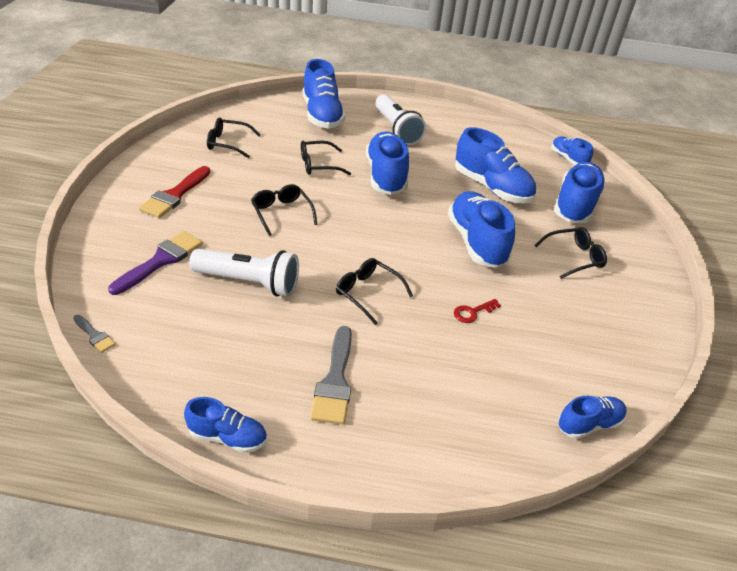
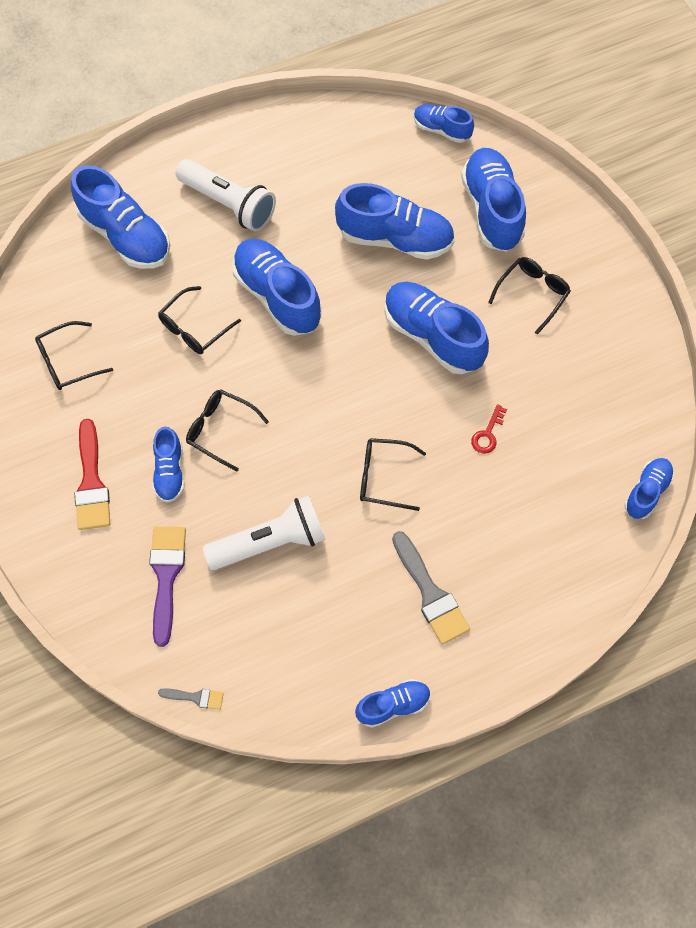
camera: 30 degrees left, 25 degrees up
none -> blue shoe [153,427,185,503]

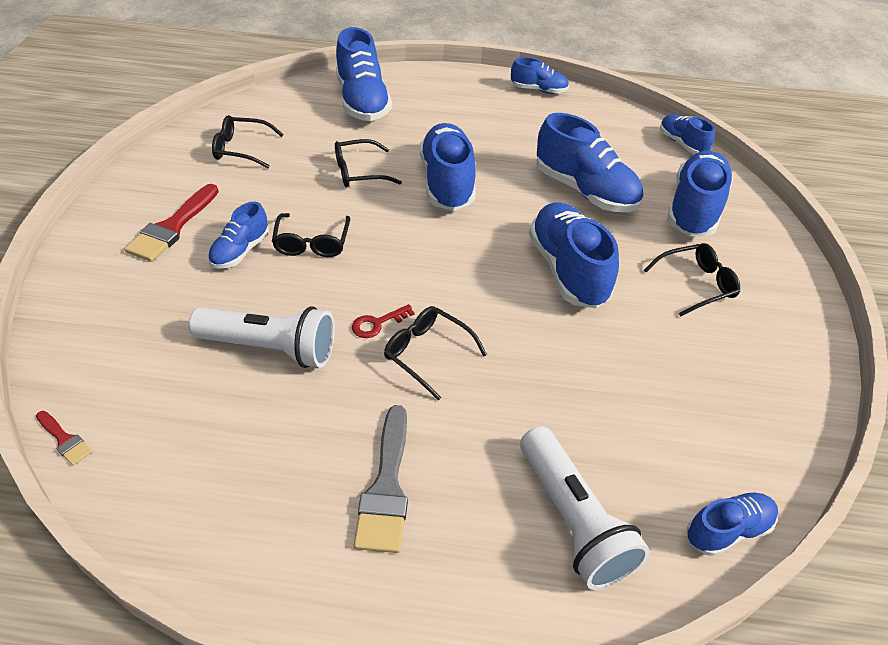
camera: 30 degrees right, 20 degrees down
purple brush [149,527,186,647] -> none
grey brush [158,688,224,710] -> red brush [36,411,93,466]
white flashlight [176,159,276,232] -> white flashlight moved to [520,426,650,590]
black glasses [186,389,269,471] -> black glasses turned 150 degrees counterclockwise [272,213,350,257]
blue shoe [355,679,431,728] -> blue shoe moved to [511,57,569,94]
red key [471,404,507,454] -> red key moved to [352,304,415,338]

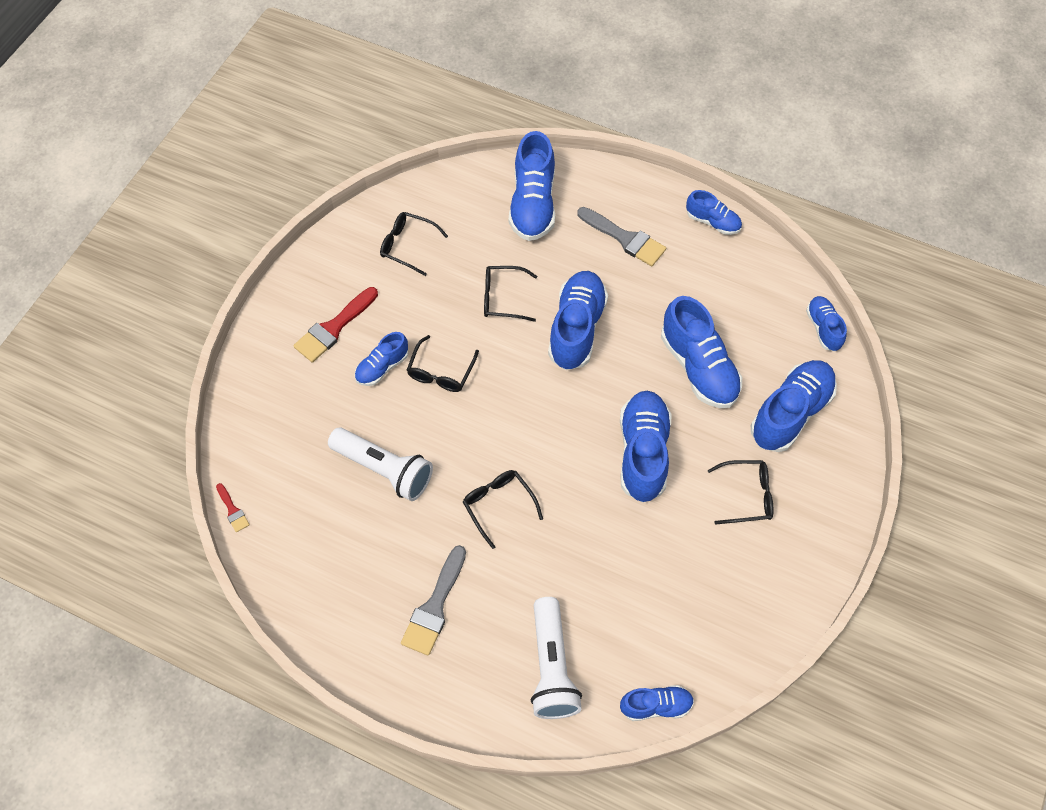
camera: 20 degrees right, 15 degrees up
red key [352,304,415,338] -> none
none -> grey brush [577,207,666,266]

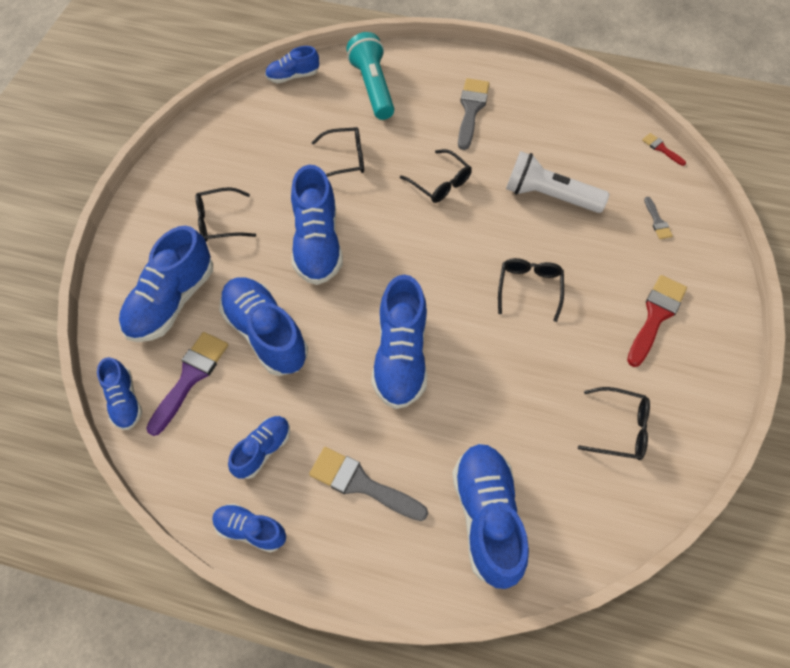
camera: 170 degrees right, 0 degrees up
blue shoe [355,332,408,386] -> blue shoe moved to [228,416,290,479]
black glasses [484,266,537,322] -> black glasses moved to [311,127,364,177]
white flashlight [531,597,582,719] -> turquoise flashlight [346,32,394,120]
none -> purple brush [146,332,228,436]
none -> grey brush [644,197,673,239]

